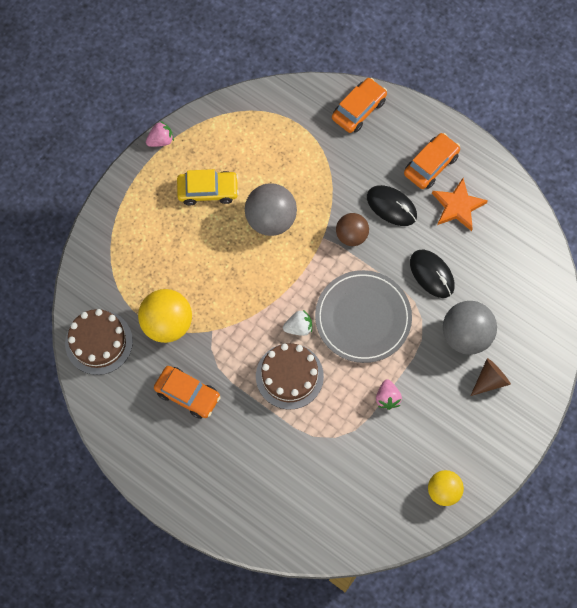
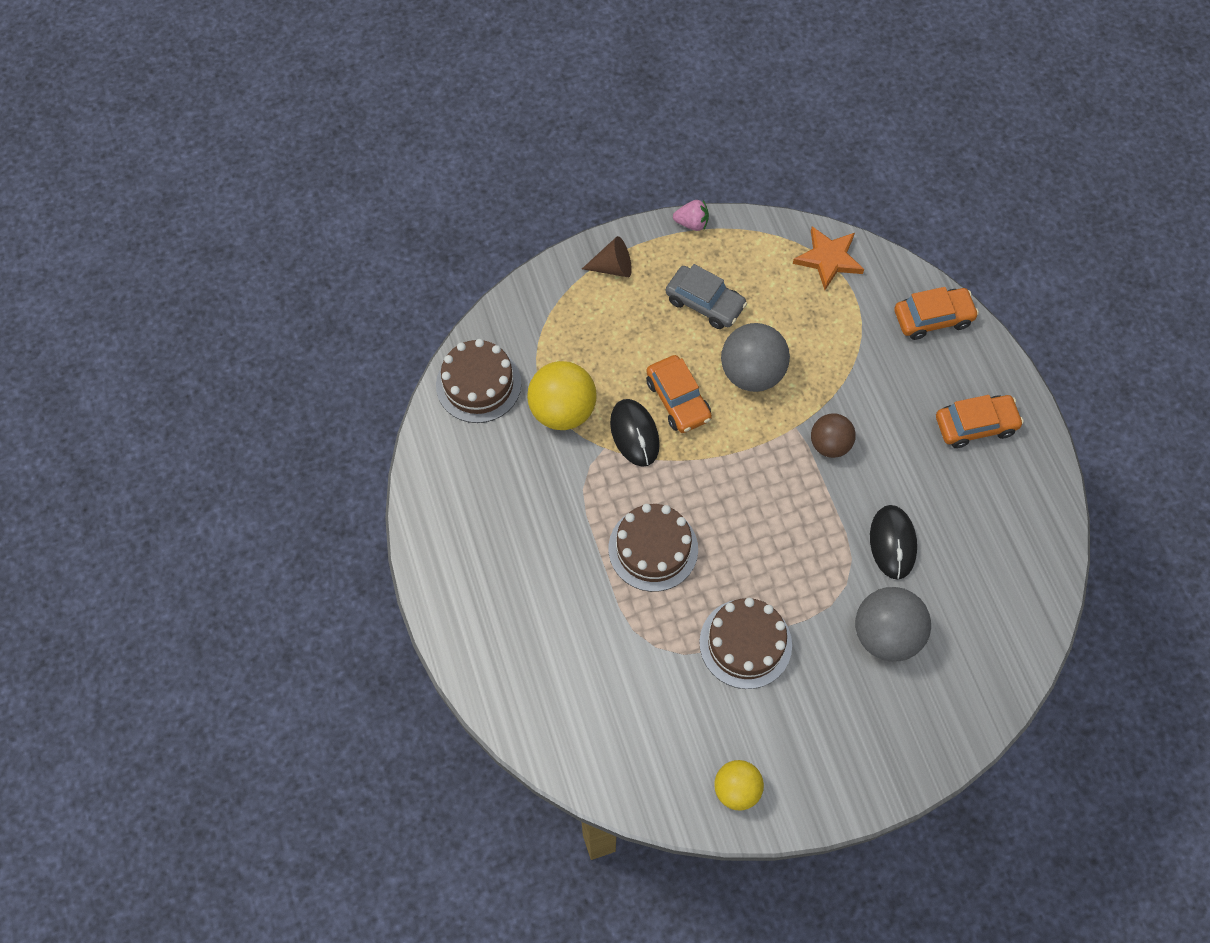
camera: 35 degrees right, 5 degrees down
orange car [154,366,221,419] -> orange car moved to [646,355,712,433]
yellow car [177,169,239,205] -> grey car [666,264,747,329]
white strawberry [283,310,312,336] -> none
grey plate [315,270,412,363] -> none
black mouse [367,185,417,226] -> black mouse moved to [610,399,660,467]
pink strawberry [376,380,402,410] -> brown cake [699,598,792,689]
orange star [432,178,488,231] -> orange star moved to [793,226,864,290]
brown cone [471,358,511,396] -> brown cone moved to [582,236,632,277]

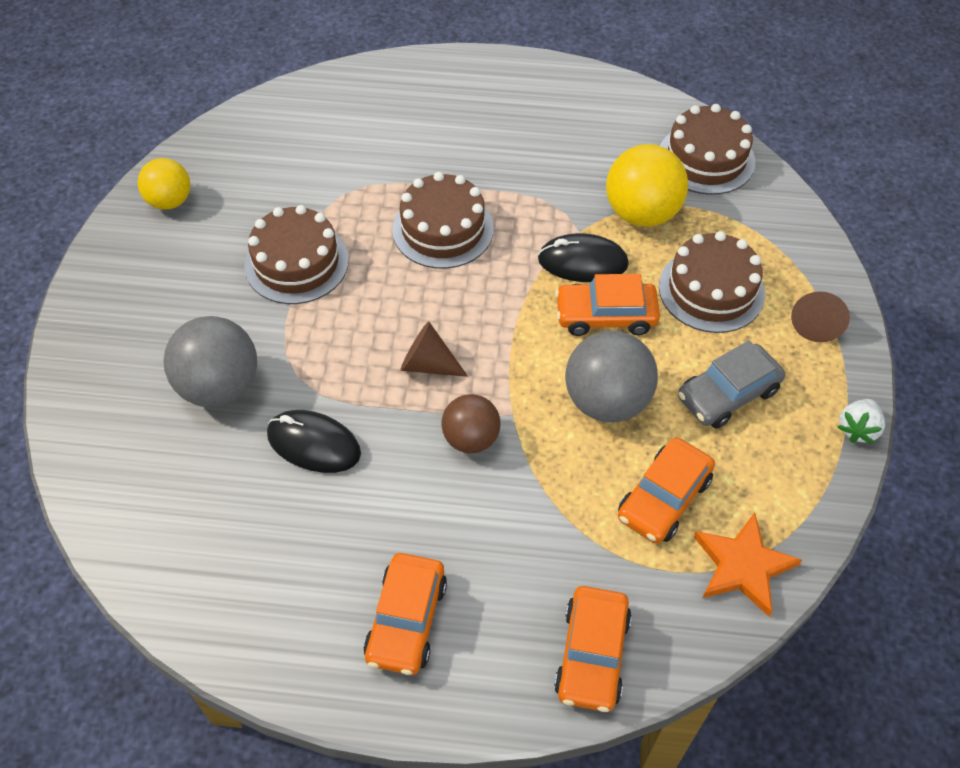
camera: 115 degrees right, 10 degrees down
pink strawberry [673,200,709,231] -> white strawberry [838,399,885,444]
none -> brown cone [400,321,468,377]
none -> orange car [618,438,715,544]
none -> brown cake [659,231,765,333]

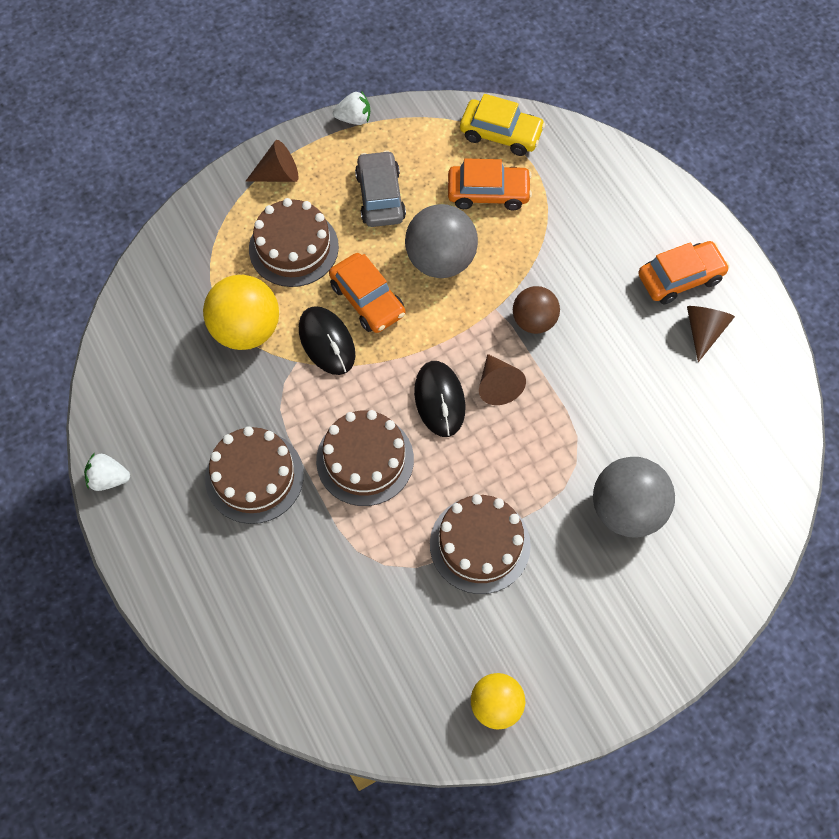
camera: 125 degrees left, 10 degrees up
black mouse [267,410,361,473] -> black mouse moved to [414,361,466,437]
orange car [554,586,632,712] -> none
brown cake [660,104,755,195] -> brown cake moved to [205,426,304,524]
grey car [678,340,785,429] -> grey car turned 120 degrees counterclockwise [355,150,406,227]
orange star [694,512,802,616] -> yellow car [460,94,545,156]
none -> white strawberry [84,453,130,491]
none -> brown cone [687,306,735,362]

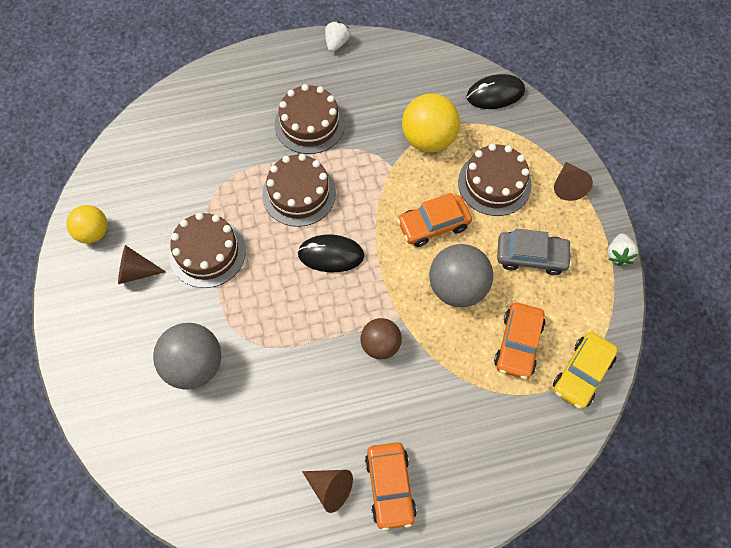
camera: 105 degrees right, 0 degrees up
black mouse [299,306,355,375] -> black mouse moved to [467,74,525,109]
brown cone [479,354,526,405] -> brown cone moved to [118,245,166,284]

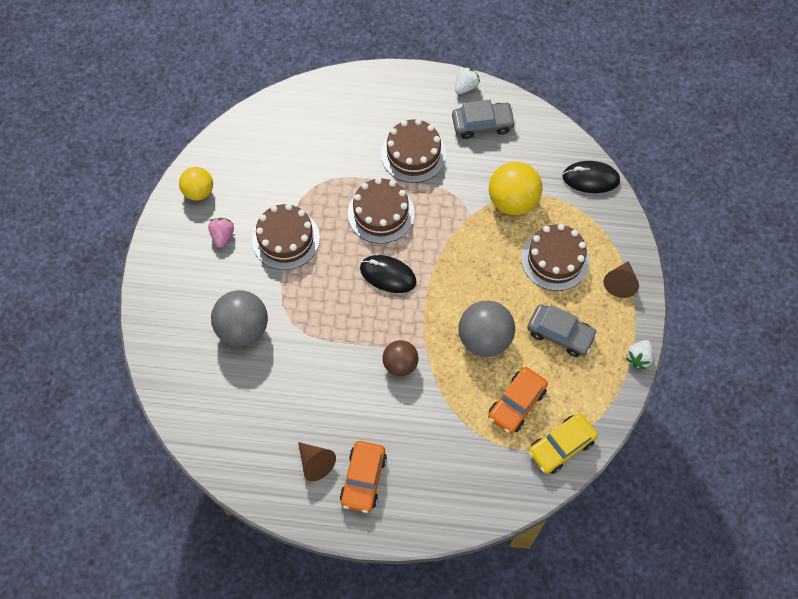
camera: 20 degrees right, 0 degrees up
brown cone [118,245,166,284] -> pink strawberry [208,218,234,248]
orange car [397,193,472,247] -> none
none -> grey car [452,100,516,139]

